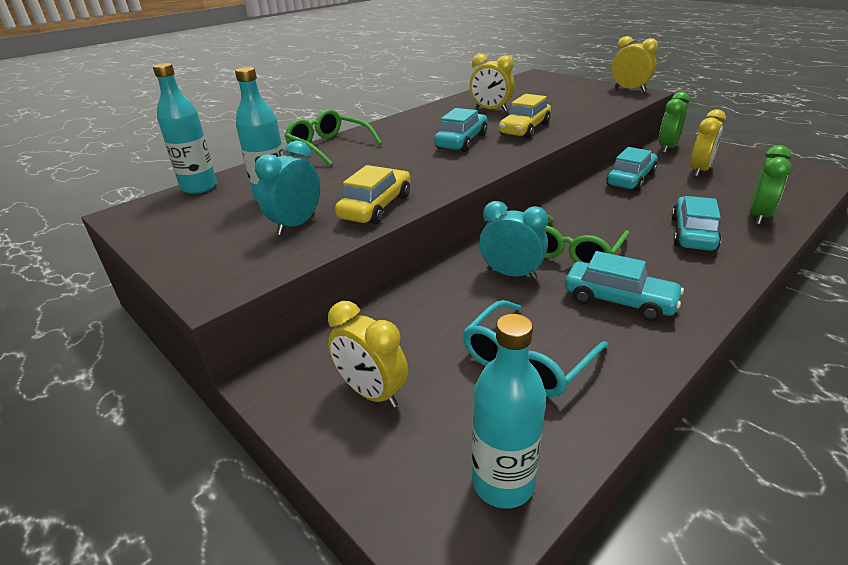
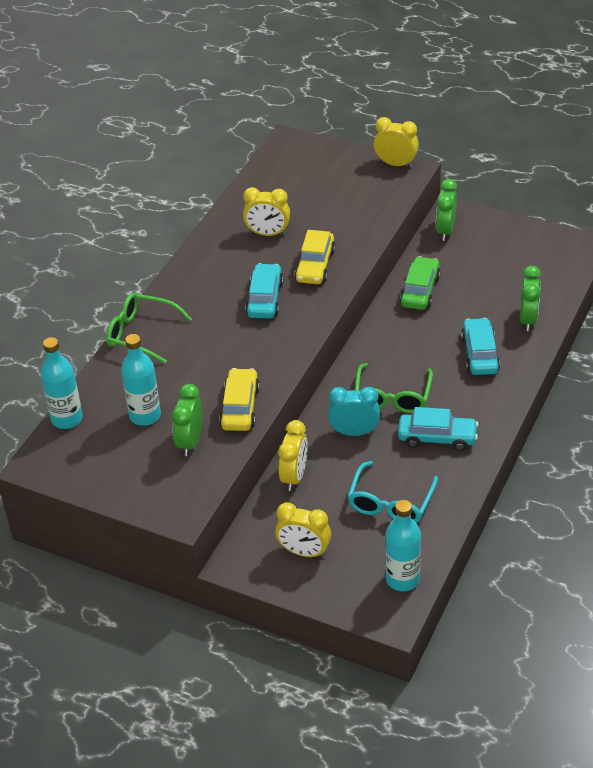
camera: 20 degrees left, 10 degrees up
turquoise clock [255,141,320,235] -> green clock [172,384,203,456]
turquoise car [607,147,657,191] -> green car [400,256,441,310]
yellow clock [690,109,726,177] -> yellow clock moved to [278,420,308,491]

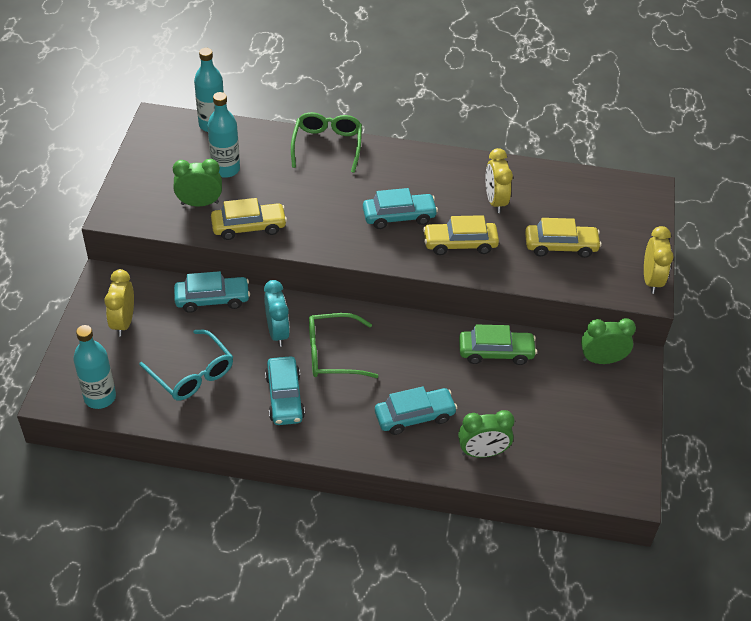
camera: 70 degrees right, 5 degrees up
yellow clock [278,420,308,491] -> turquoise car [174,271,250,313]
turquoise glasses [347,461,438,523] -> turquoise glasses turned 135 degrees counterclockwise [139,330,233,401]
none -> yellow car [525,218,602,258]

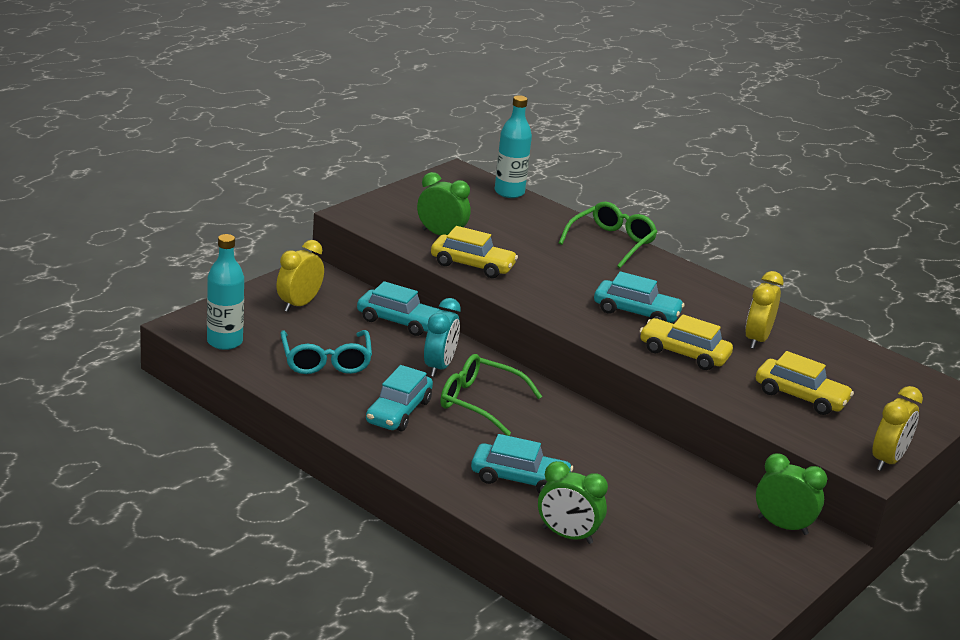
camera: 30 degrees right, 20 degrees down
turquoise bottle [207,92,240,178] -> none
green car [459,325,537,365] -> none

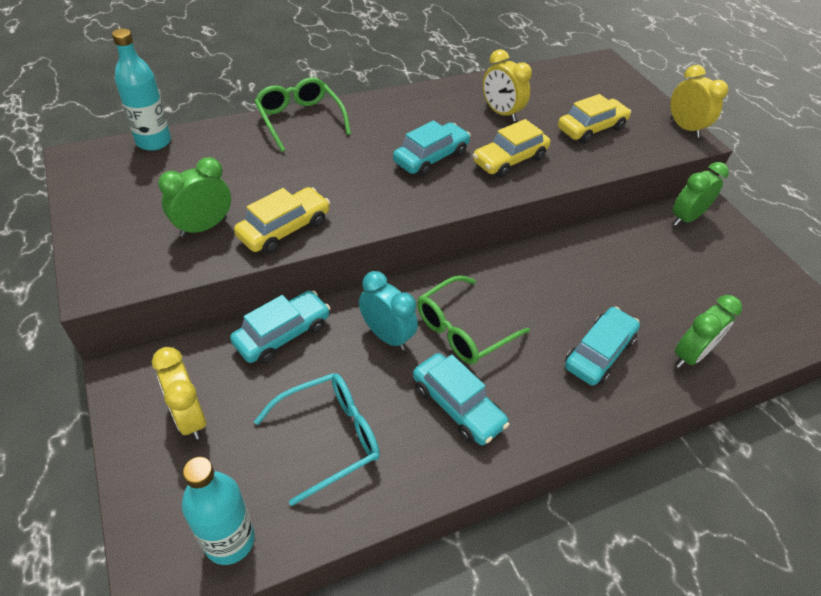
camera: 65 degrees left, 20 degrees up
turquoise glasses [280,330,372,374] -> turquoise glasses turned 45 degrees counterclockwise [254,373,380,506]

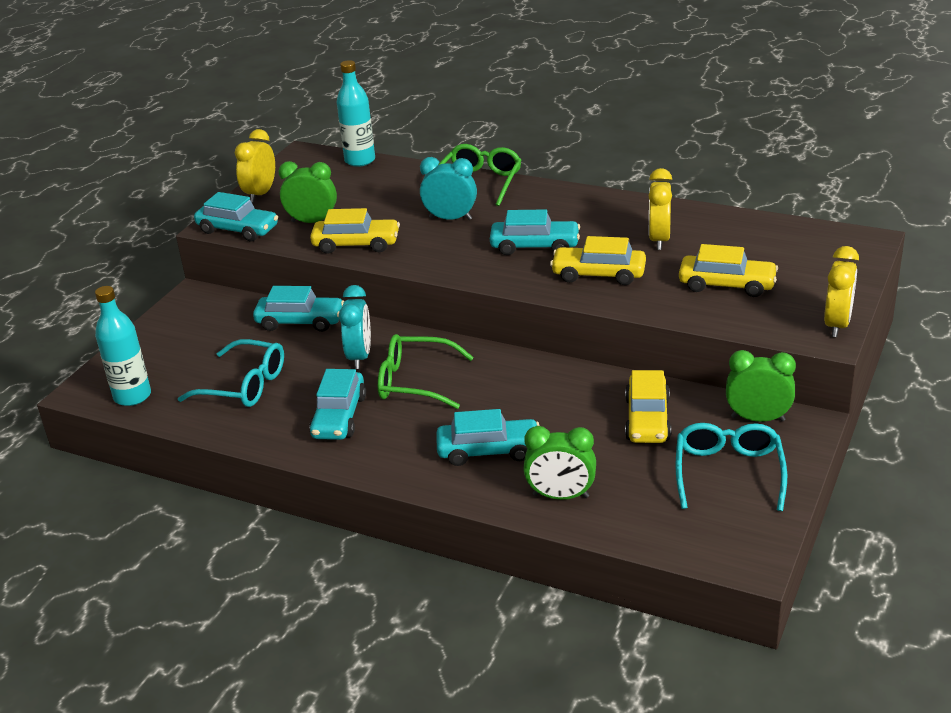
camera: 55 degrees right, 15 degrees down
yellow clock [152,347,206,439] -> yellow clock moved to [235,129,275,203]
none -> turquoise car [194,192,278,241]
none -> turquoise clock [420,157,477,220]
none -> yellow car [625,370,671,443]
none -> turquoise glasses [676,423,787,511]

